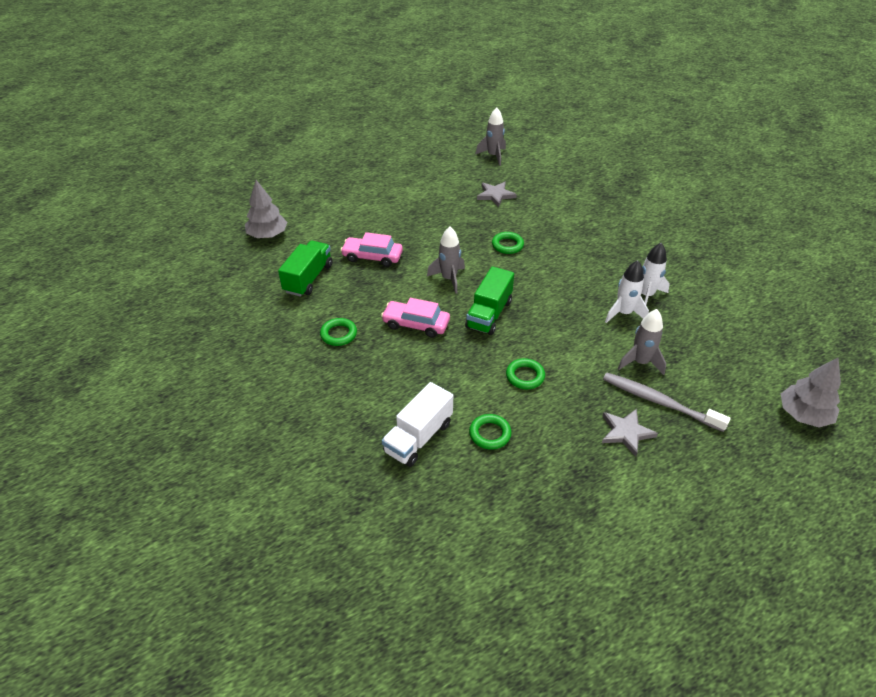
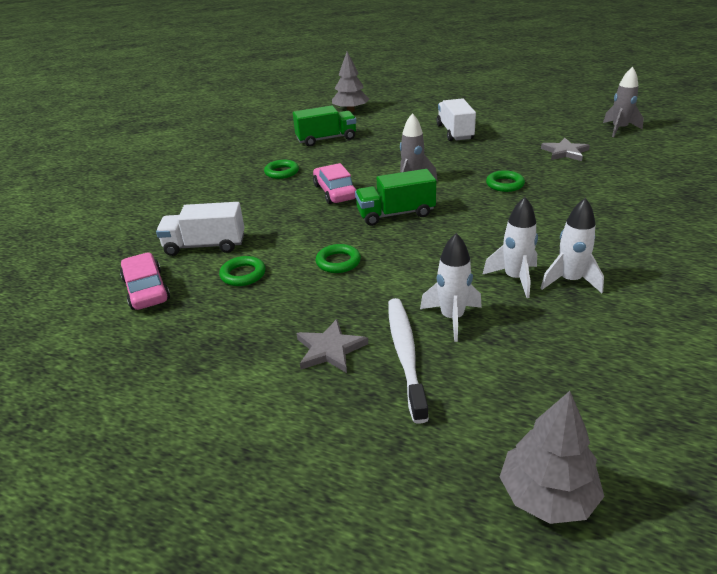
camera: 55 degrees right, 10 degrees down
pink car [341,232,403,267] -> pink car moved to [120,253,170,310]
grey toothbrush [603,373,731,432] -> white toothbrush [388,298,429,424]
grey rocket [618,309,666,375] -> white rocket [420,233,482,342]
none -> white truck [436,98,476,141]

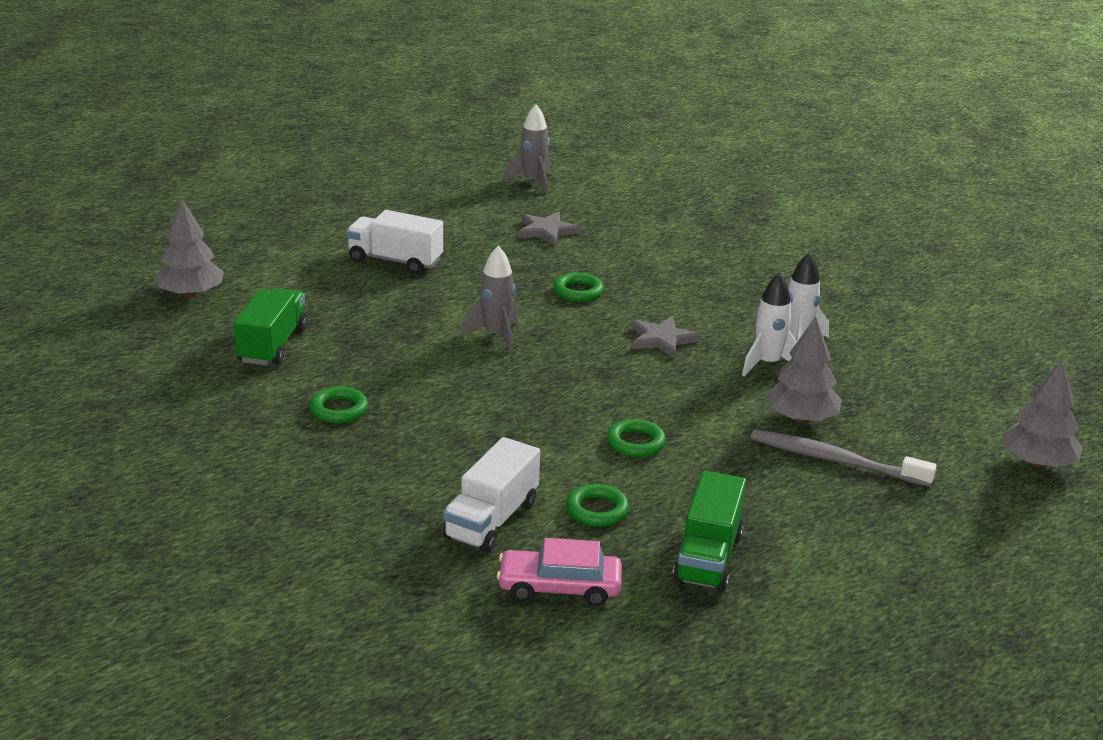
camera: 65 degrees left, 5 degrees down
grey star [297,319,368,373] -> grey star moved to [632,316,700,358]
pink car [313,163,357,204] -> none
green truck [355,169,436,226] -> green truck moved to [673,471,746,592]
white toothbrush [388,298,429,424] -> grey toothbrush [751,429,937,487]
white rocket [420,233,482,342] -> grey tree [765,316,842,423]

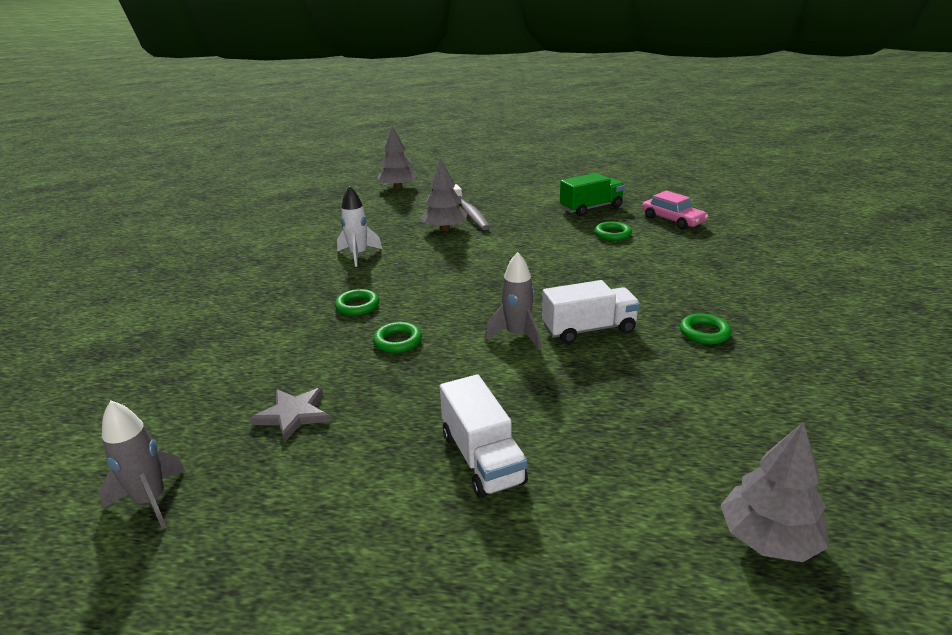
camera: 130 degrees left, 0 degrees up
green truck [234,288,307,365] -> none
white truck [443,437,540,553] -> white truck moved to [542,280,640,343]
green ring [607,419,666,457] -> green ring moved to [335,289,379,316]
grey star [632,316,700,358] -> none
white rocket [742,273,797,376] -> none

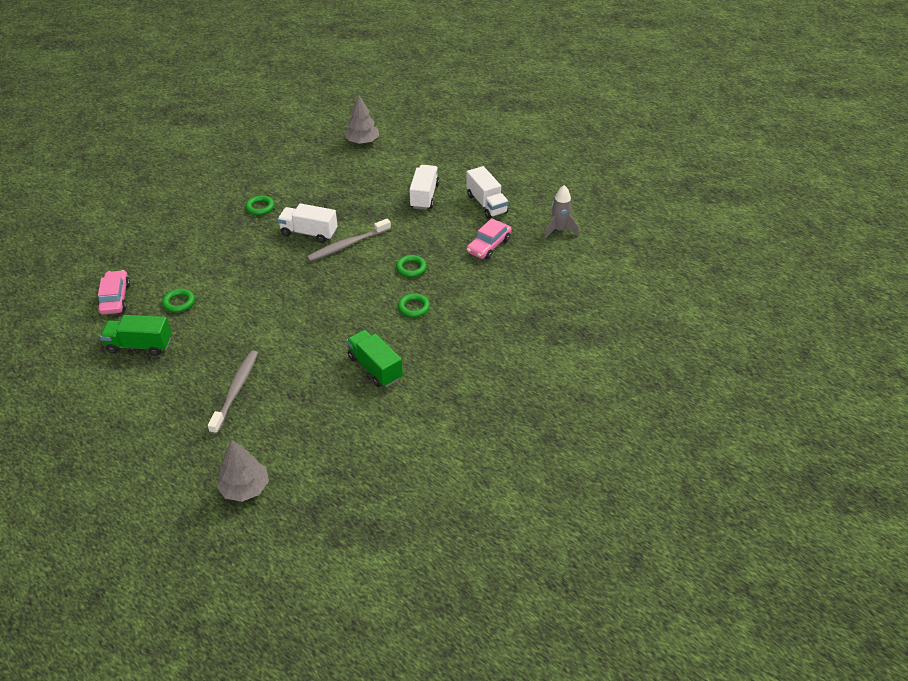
camera: 150 degrees left, 15 degrees up
grey star [250,387,330,443] -> pink car [467,218,512,259]
white rocket [337,186,382,267] -> green truck [347,330,403,387]
grey tree [421,159,467,231] -> none
grey rocket [485,252,541,350] -> grey toothbrush [307,219,391,262]
none -> white truck [466,166,509,219]

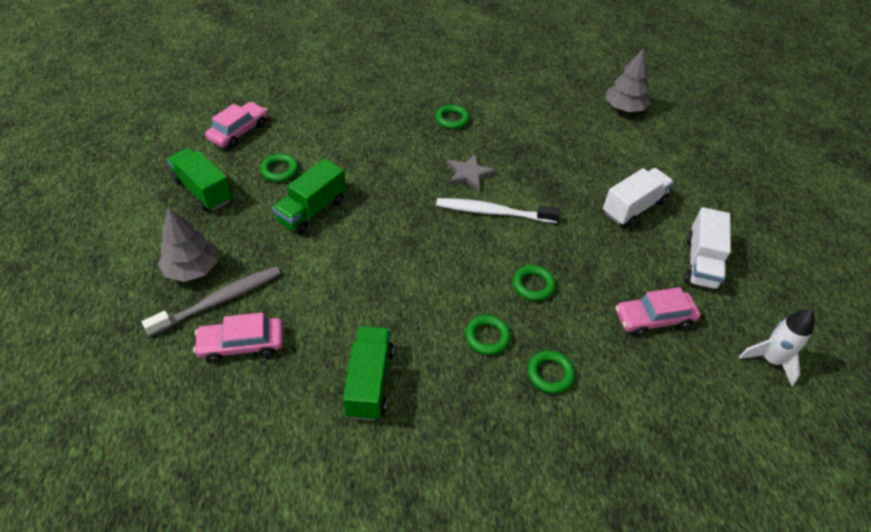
camera: 40 degrees right, 5 degrees up
grey tree [216,440,269,502] -> grey tree moved to [158,207,218,282]
white truck [277,203,337,243] -> grey star [447,154,496,192]
grey toothbrush [307,219,391,262] -> white toothbrush [436,198,560,223]
grey rocket [544,185,579,238] -> white rocket [739,309,815,386]
none -> pink car [193,313,284,363]
none -> green truck [272,158,346,235]
none -> green ring [527,350,575,394]

